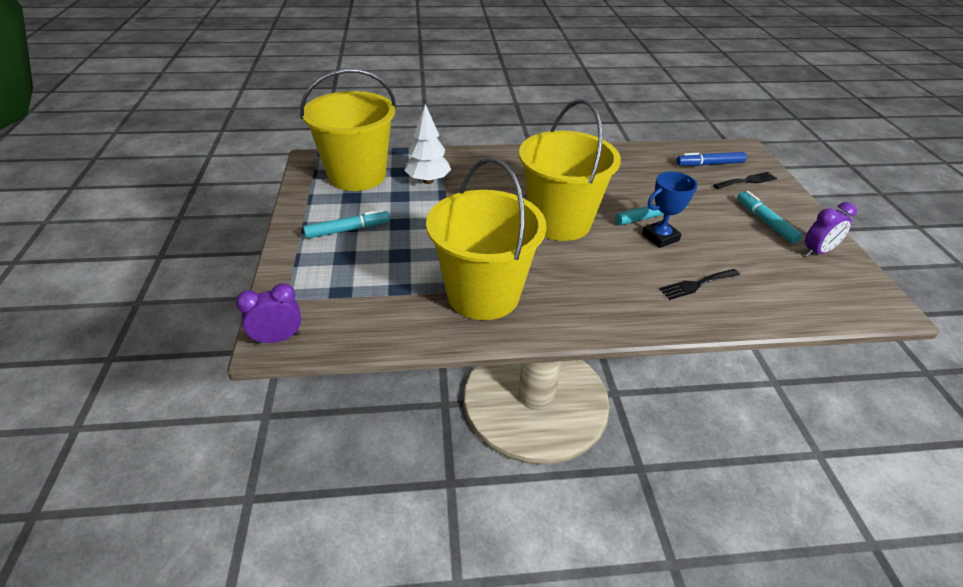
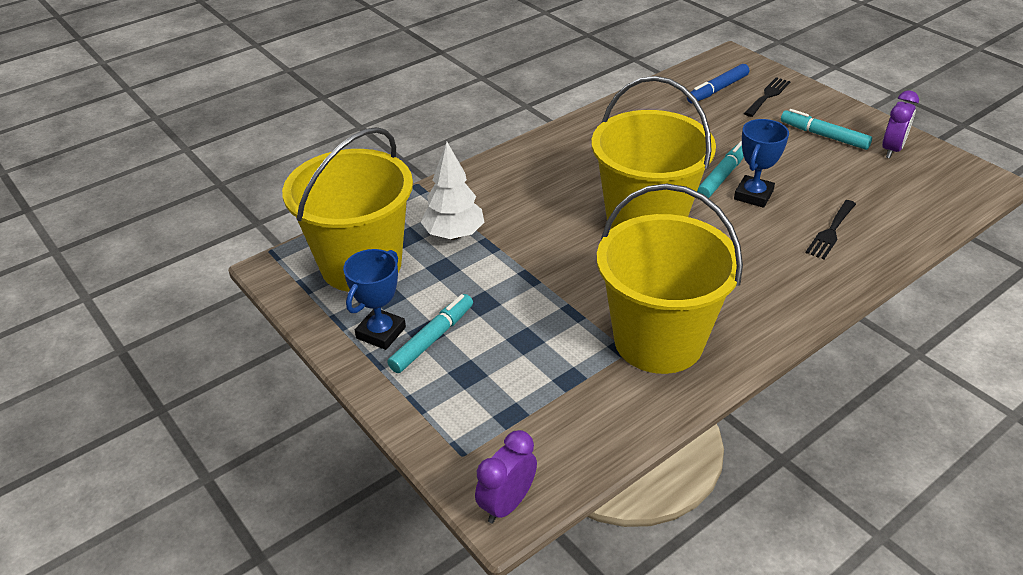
camera: 30 degrees left, 0 degrees up
none -> blue trophy [343,249,406,350]

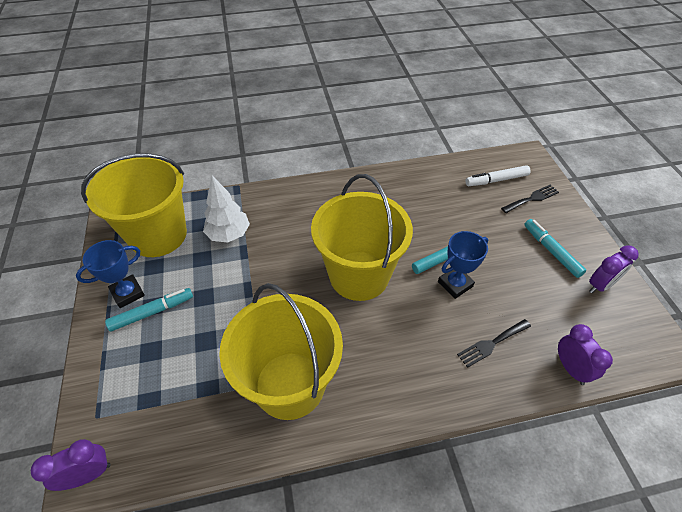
camera: 25 degrees right, 10 degrees up
blue marker [687,64,749,104] -> white marker [466,165,531,186]
none -> purple clock [558,324,613,385]

